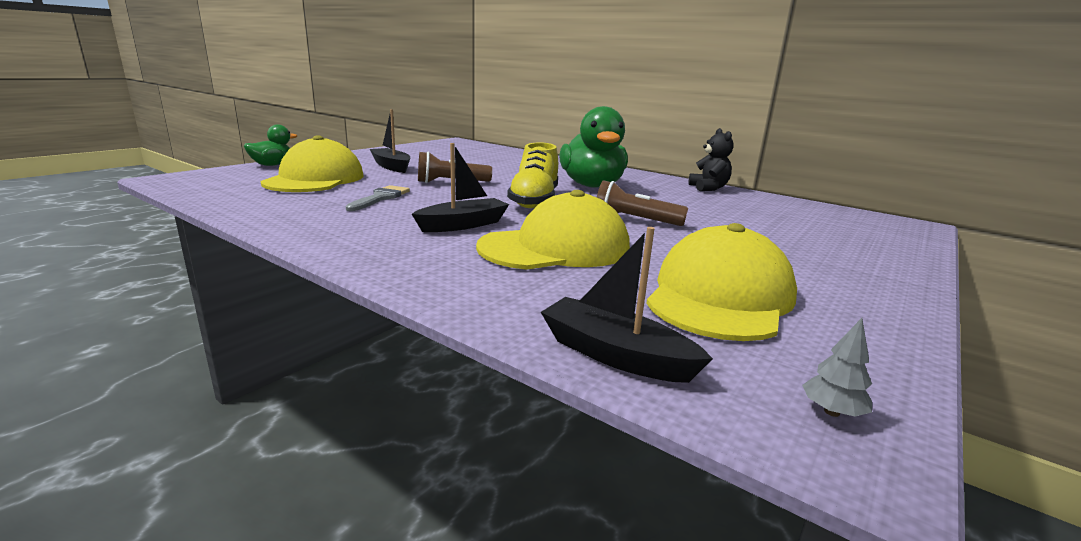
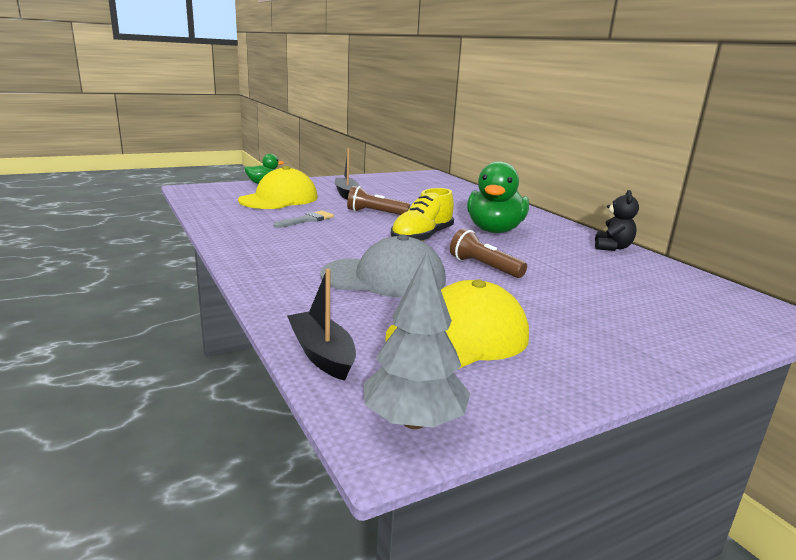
camera: 25 degrees right, 0 degrees up
black boat [412,143,509,232] -> none
yellow cap [476,190,630,270] -> grey cap [321,234,446,298]
grey tree [802,318,872,417] -> grey tree [364,252,470,429], size x2.33

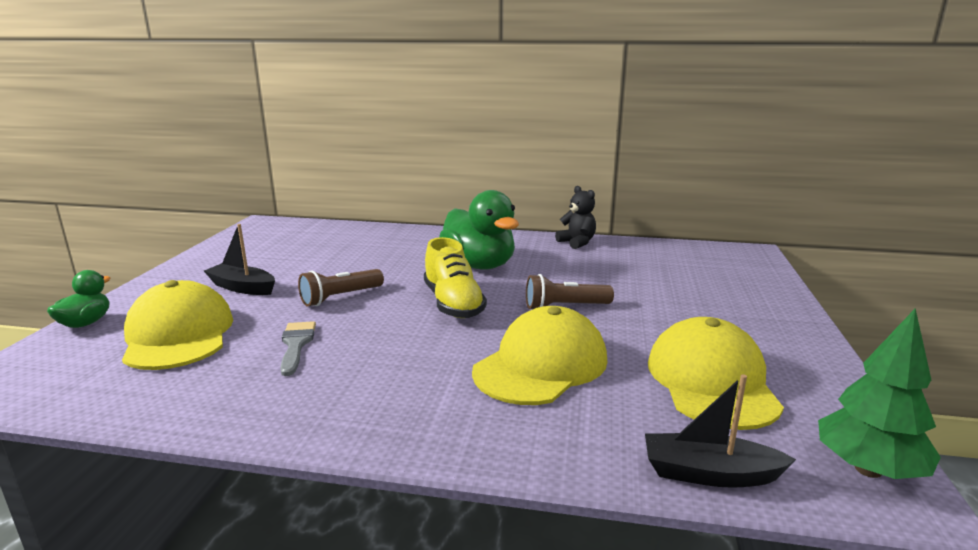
camera: 50 degrees left, 0 degrees up
grey cap [321,234,446,298] -> yellow cap [472,306,607,405]
grey tree [364,252,470,429] -> green tree [818,308,941,479]

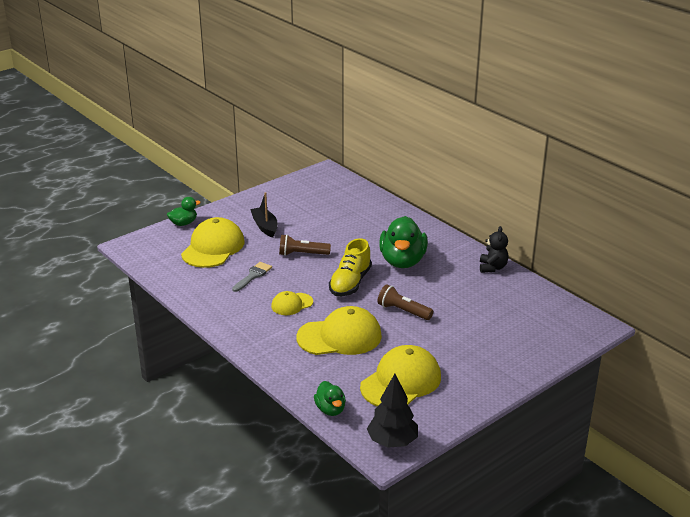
camera: 40 degrees right, 10 degrees up
black boat [645,374,796,488] -> green duck [314,381,346,416]
green tree [818,308,941,479] -> black tree [367,374,418,448]
none -> yellow cap [271,291,313,315]

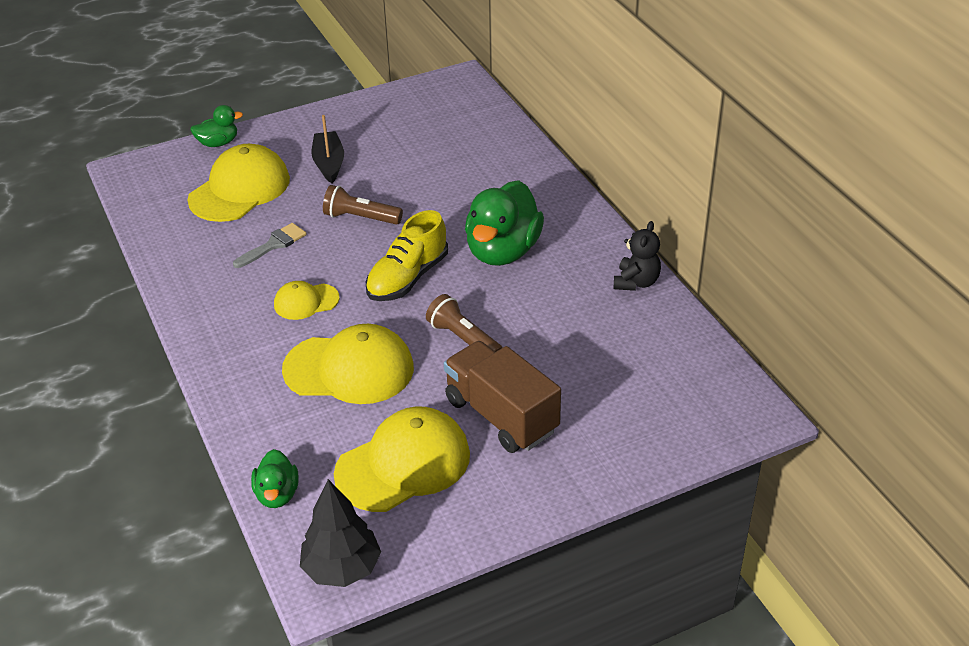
camera: 15 degrees right, 10 degrees up
none -> brown truck [444,341,561,453]

